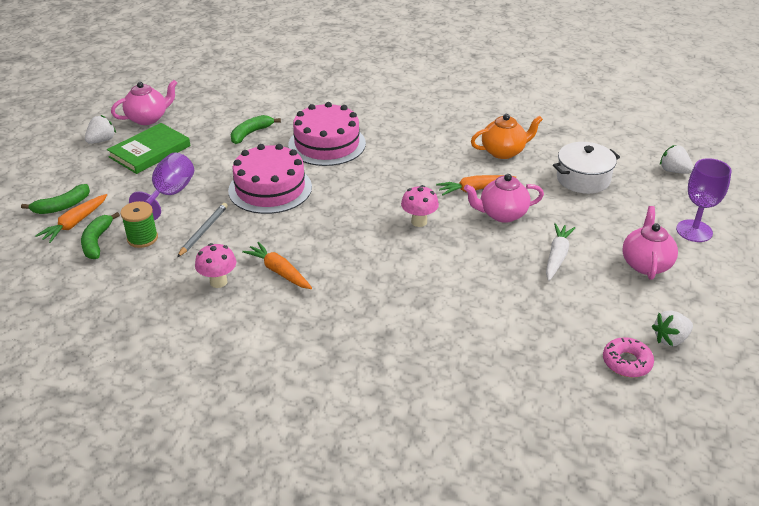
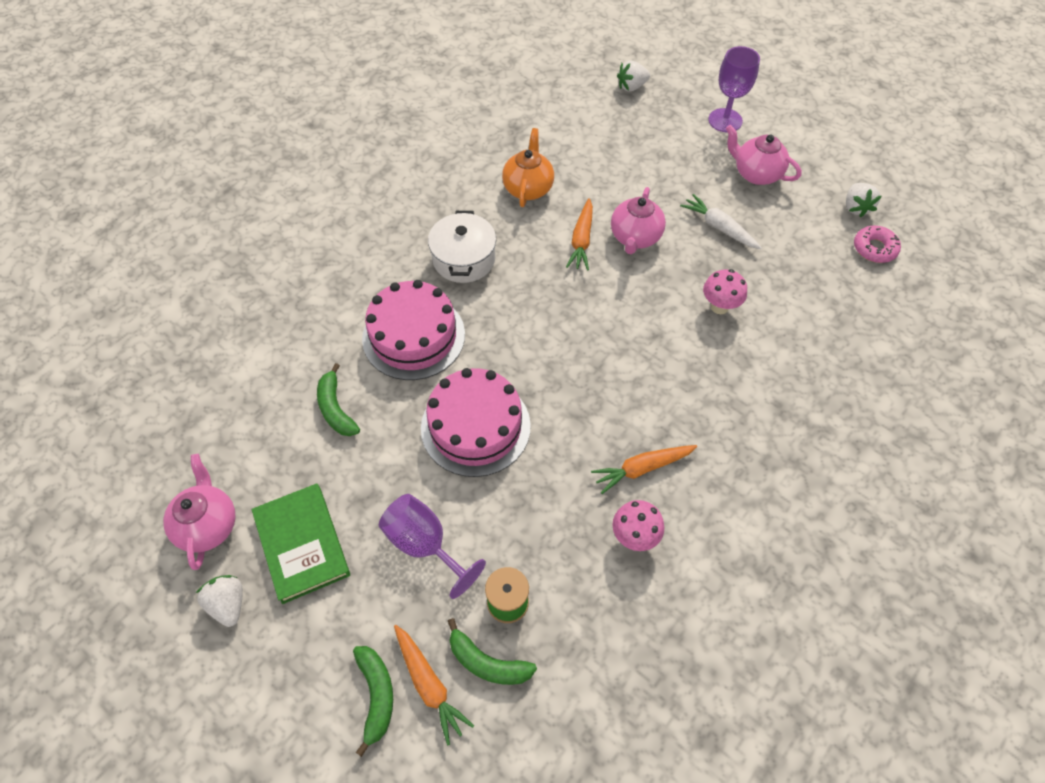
camera: 65 degrees left, 20 degrees up
grey pencil [177,203,228,257] -> none
pink mushroom [401,185,439,227] -> pink mushroom moved to [703,269,747,314]
white pot [553,142,620,194] -> white pot moved to [428,211,496,283]

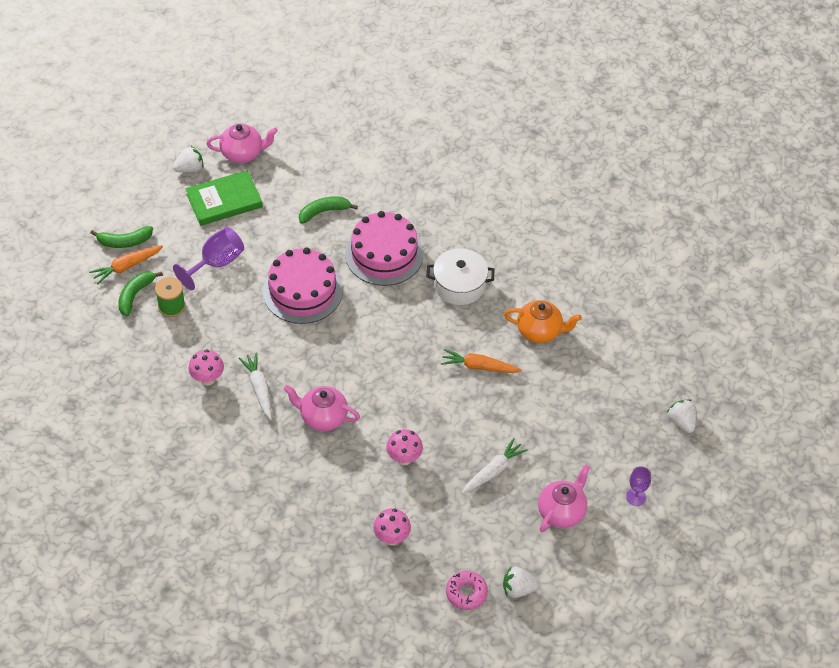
camera: 90 degrees right, 5 degrees down
orange carrot [591,445,697,494] -> white carrot [239,353,272,420]
pink teapot [611,187,666,254] -> pink teapot moved to [284,385,360,431]
purple goblet [708,46,760,132] -> purple goblet [626,466,651,506], size x0.59
none -> pink mushroom [373,508,411,545]

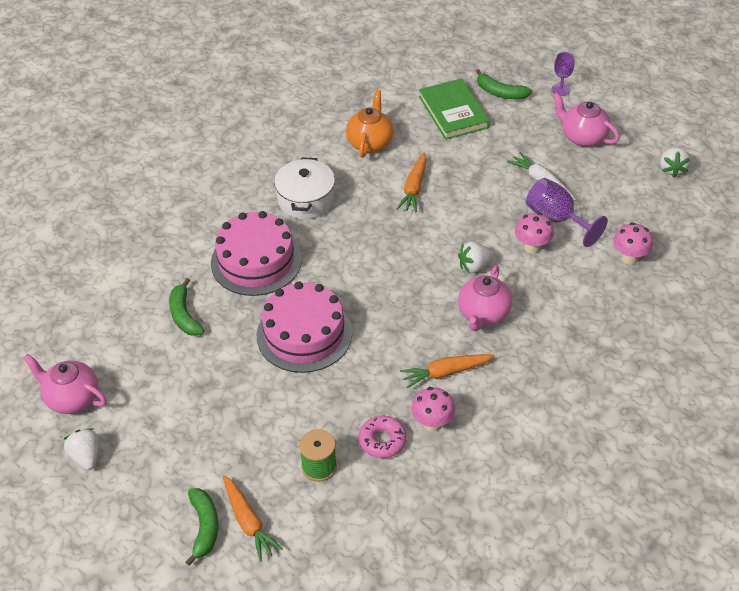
camera: 85 degrees left, 5 degrees down
green banana [118,272,163,317] -> green banana moved to [476,69,532,100]
purple goblet [173,227,244,291] -> purple goblet moved to [526,178,608,247]
green book [186,170,263,226] -> green book moved to [419,78,490,140]
pink teapot [206,123,278,163] -> pink teapot turned 60 degrees counterclockwise [23,354,107,414]
white carrot [239,353,272,420] -> orange carrot [400,354,495,388]
pink donut [446,571,488,610] -> pink donut moved to [359,416,407,458]
white strawberry [667,399,696,433] -> white strawberry moved to [458,241,495,273]

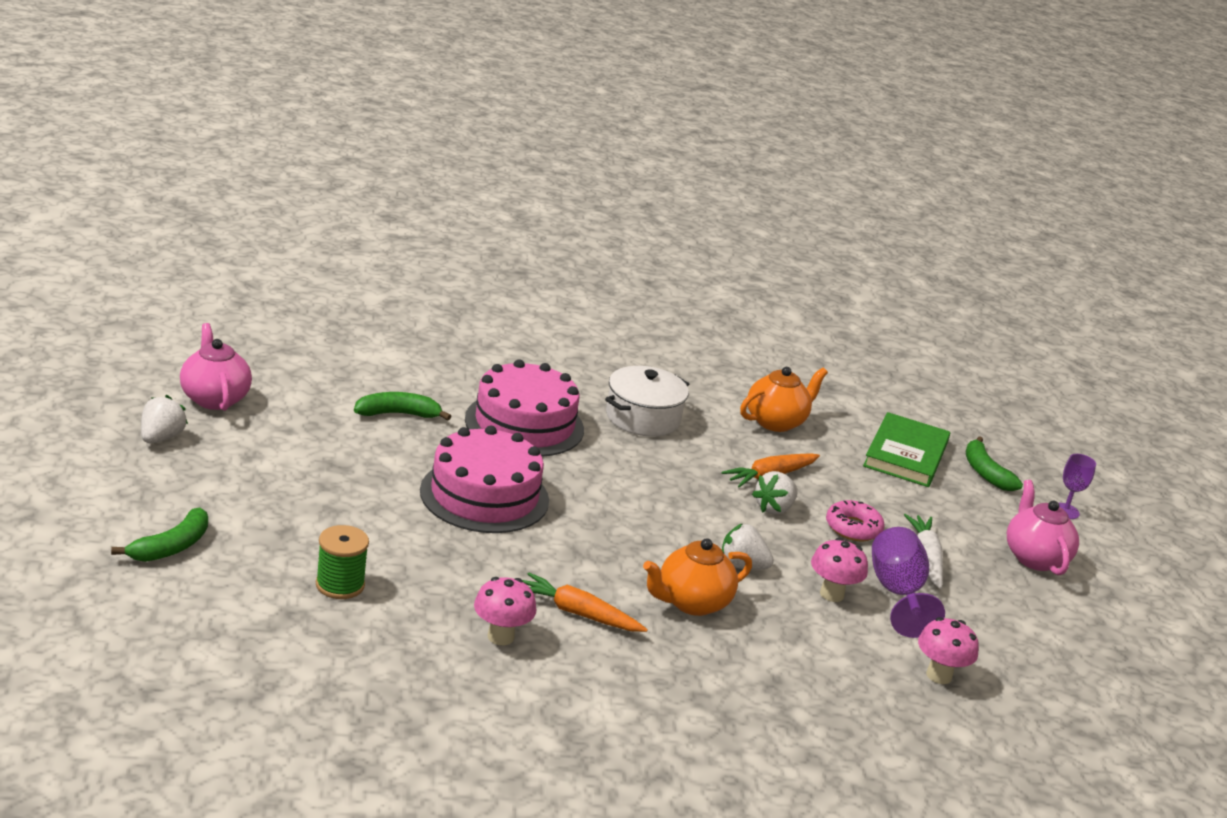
camera: 35 degrees right, 20 degrees down
green banana [169,278,204,336] -> green banana turned 60 degrees clockwise [354,392,451,420]
orange carrot [223,475,283,561] -> none
pink donut [359,416,407,458] -> pink donut moved to [826,500,885,541]
pink teapot [458,265,512,331] -> orange teapot [643,538,752,616]
white strawberry [660,147,690,177] -> white strawberry moved to [752,471,798,514]

